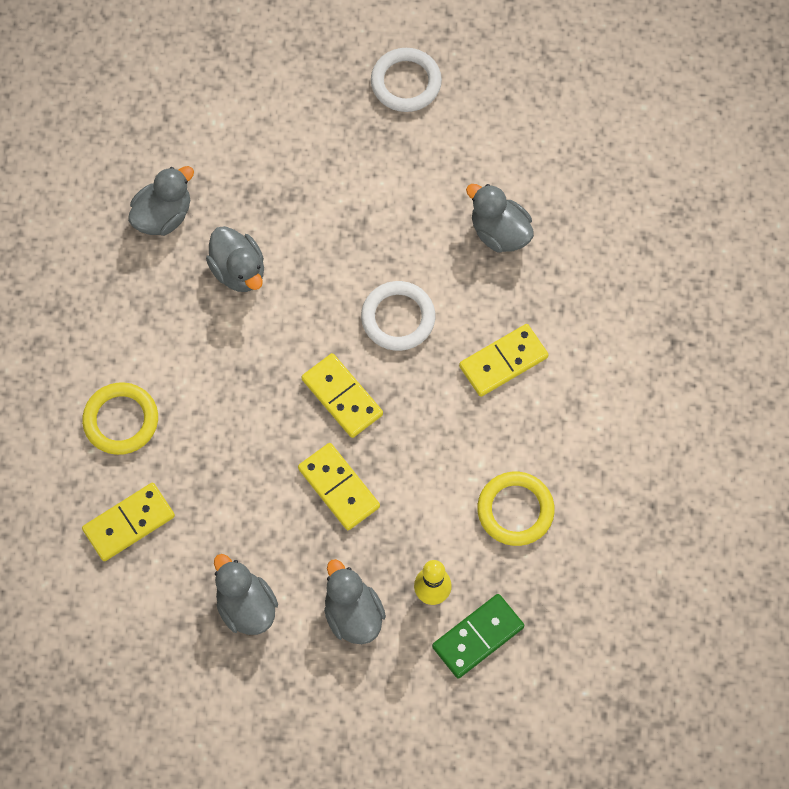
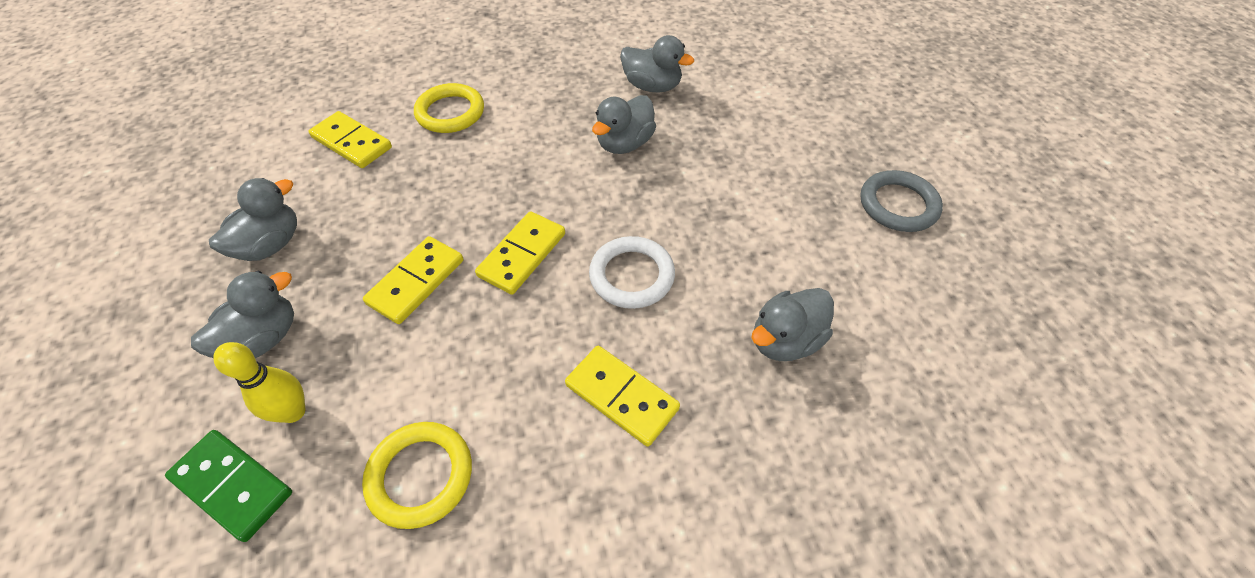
camera: 70 degrees right, 15 degrees down
white ring [371,48,442,112] -> grey ring [860,170,943,232]
grey duck [466,184,534,253] -> grey duck turned 150 degrees counterclockwise [751,288,834,361]

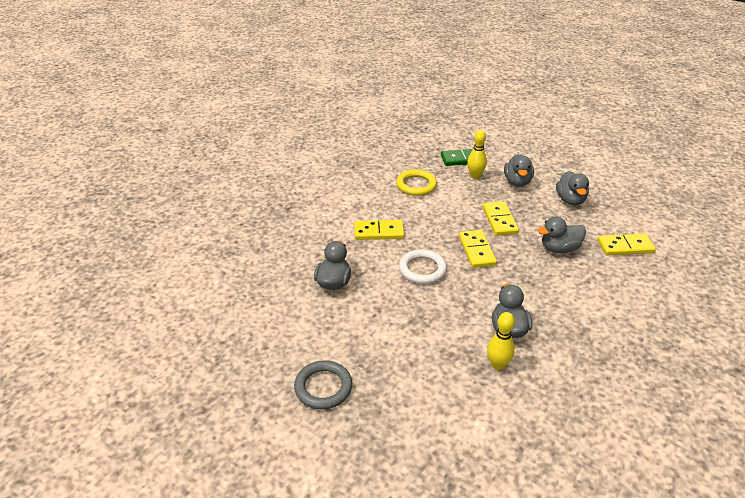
camera: 140 degrees right, 15 degrees down
yellow ring [414,83,484,133] -> none
grey duck [620,35,694,92] -> grey duck moved to [538,217,586,253]
none -> yellow bowling pin [487,312,515,370]

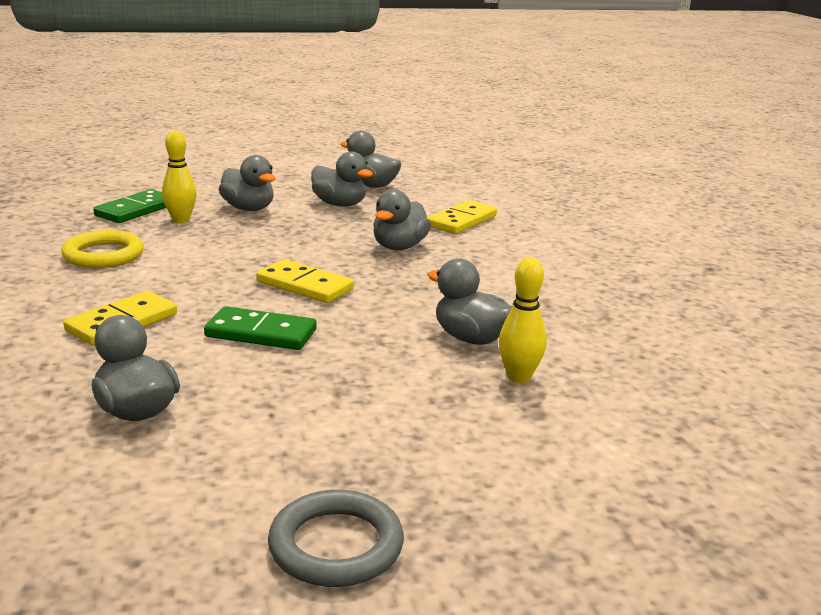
camera: 50 degrees left, 15 degrees down
white ring [399,249,447,284] -> green domino [204,306,317,350]
yellow domino [483,201,519,236] -> none
none -> grey duck [340,131,401,188]

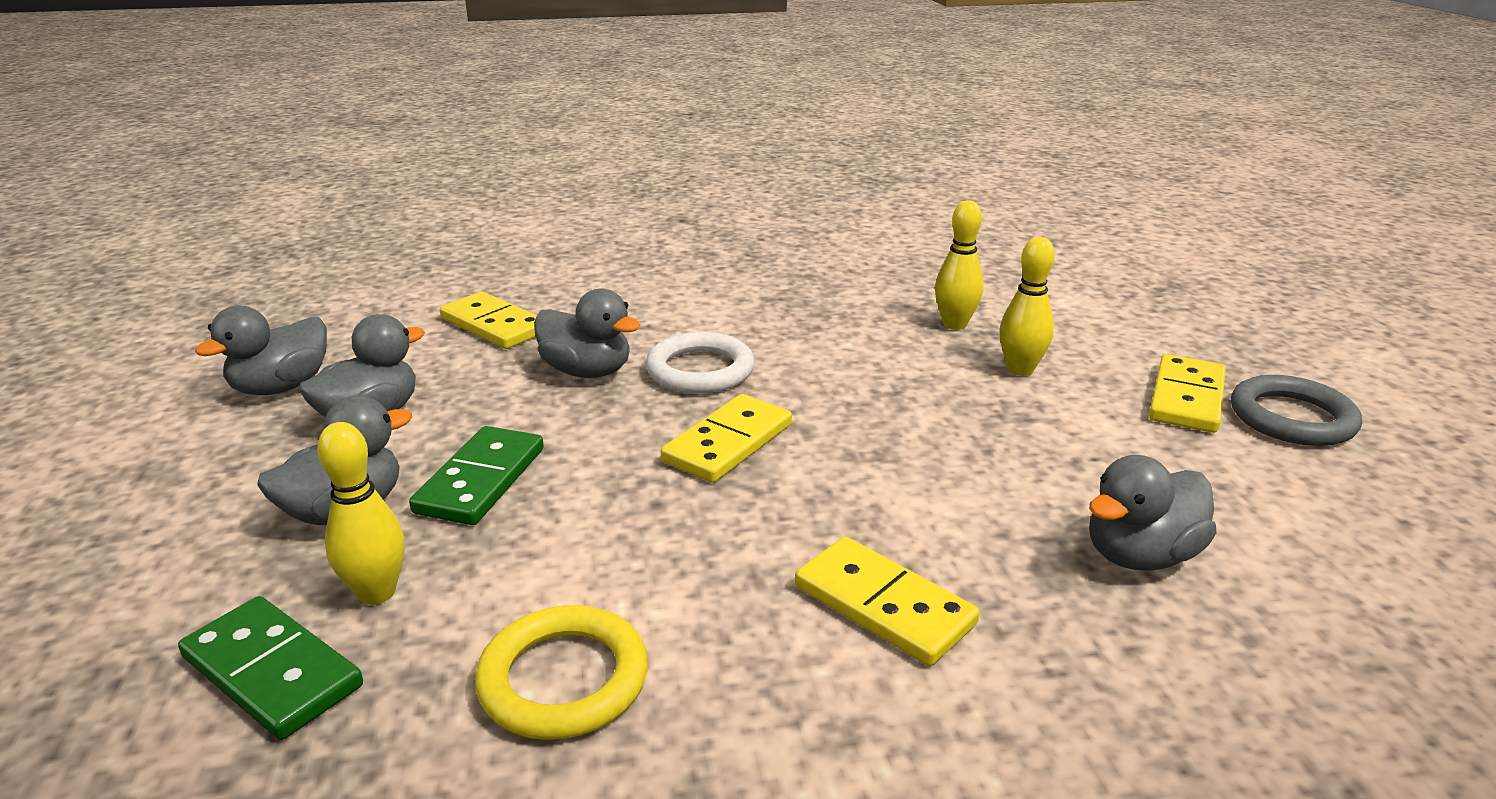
camera: 85 degrees left, 5 degrees up
green domino [204,306,317,350] -> green domino moved to [409,426,544,525]
grey duck [428,258,512,345] -> none
none -> white ring [646,332,755,394]
none -> yellow bowling pin [1000,237,1055,376]
none -> yellow domino [1149,354,1226,433]

